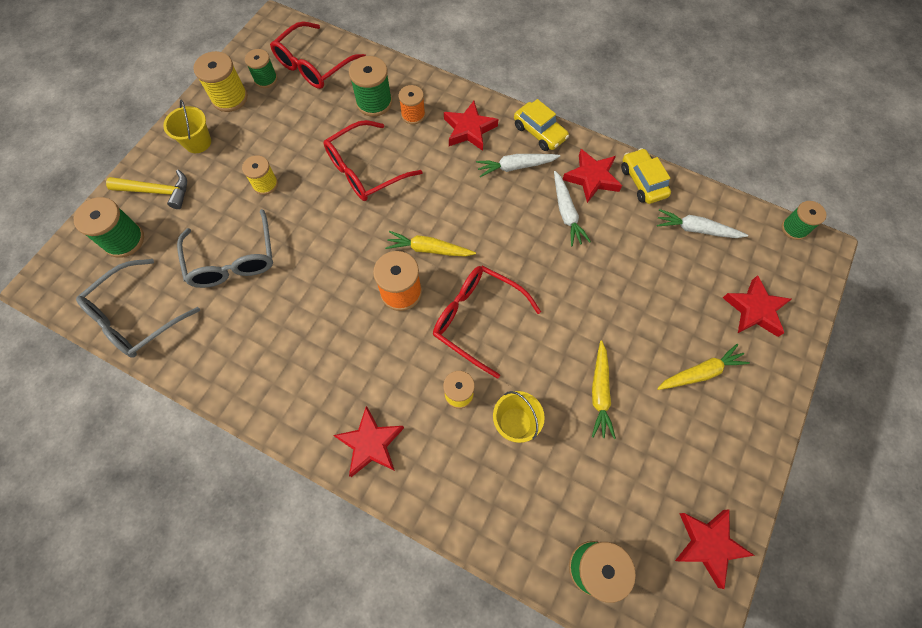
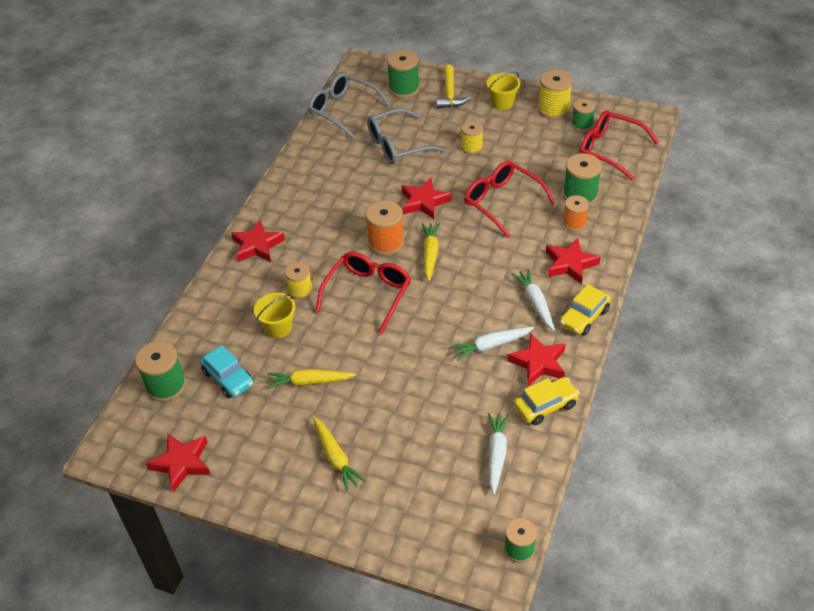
camera: 85 degrees right, 20 degrees down
red star [723,275,792,337] -> red star moved to [402,178,451,219]
none -> turquoise car [200,345,254,398]

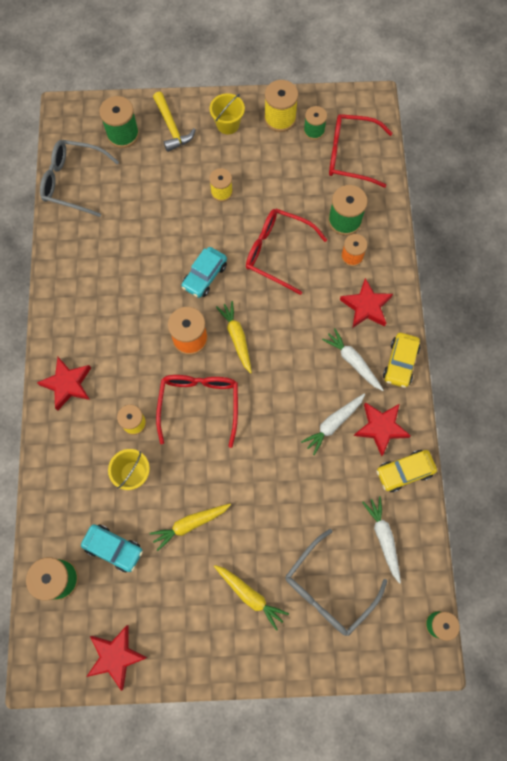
camera: 25 degrees left, 25 degrees up
grey glasses [367,108,446,164] -> grey glasses moved to [285,529,387,636]
red star [402,178,451,219] -> turquoise car [182,247,227,298]
yellow car [514,377,580,425] -> yellow car turned 150 degrees counterclockwise [376,450,437,492]

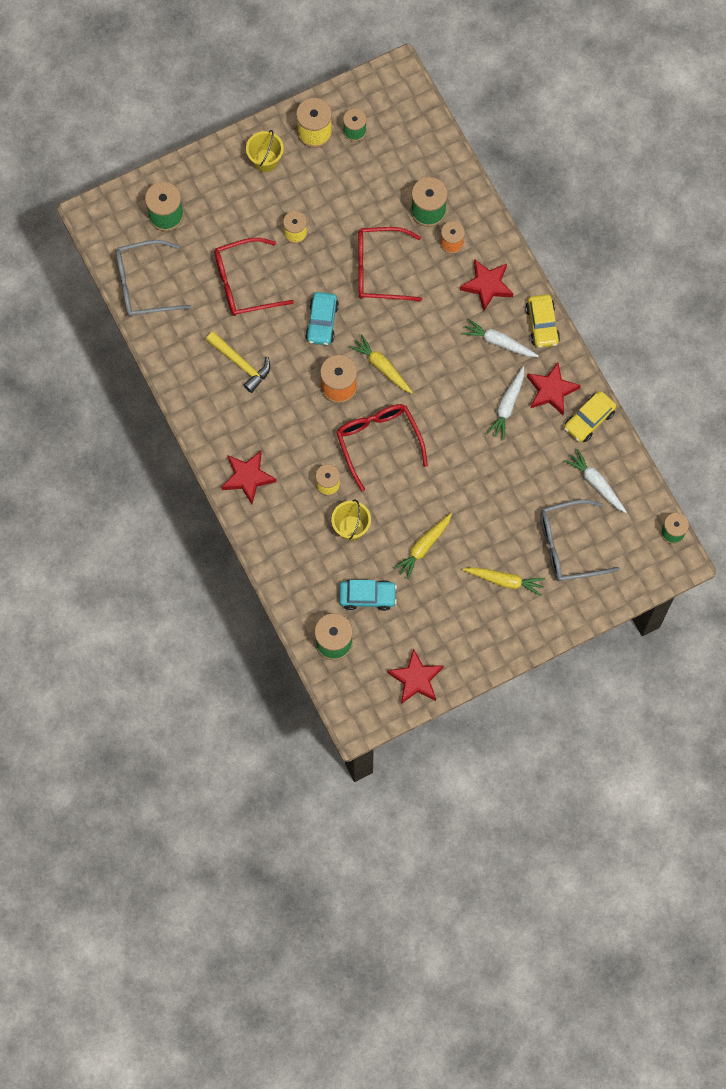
camera: 25 degrees left, 0 degrees up
yellow hammer [153,92,196,152] -> yellow hammer moved to [206,332,270,393]
grey glasses [285,529,387,636] -> grey glasses turned 60 degrees clockwise [540,499,620,581]
red glasses [329,114,392,188] -> red glasses moved to [214,238,294,316]

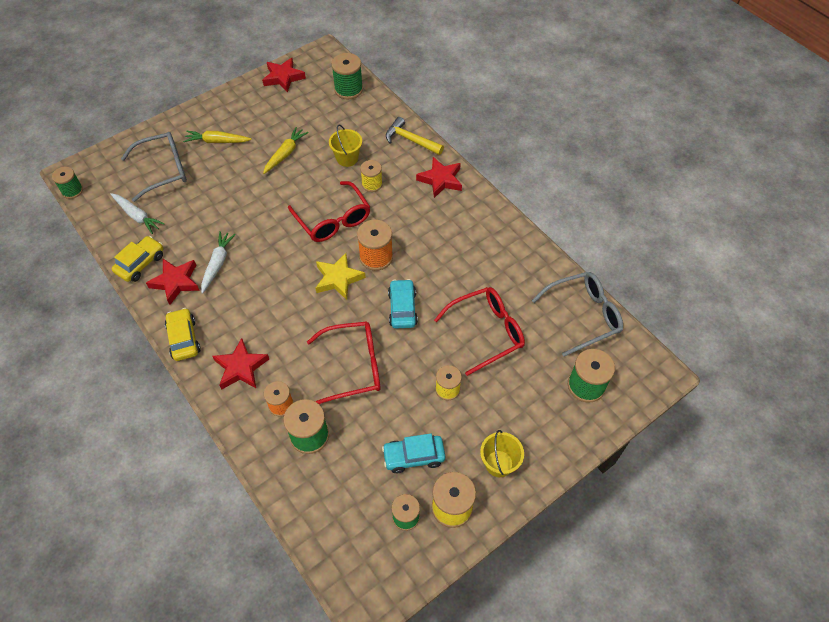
camera: 170 degrees right, 15 degrees down
yellow hammer [206,332,270,393] -> yellow hammer moved to [386,117,444,155]
turquoise car [339,580,397,611] -> turquoise car moved to [382,433,445,473]
yellow carrot [349,334,413,394] -> yellow star [315,253,366,300]
white carrot [462,319,539,357] -> none

